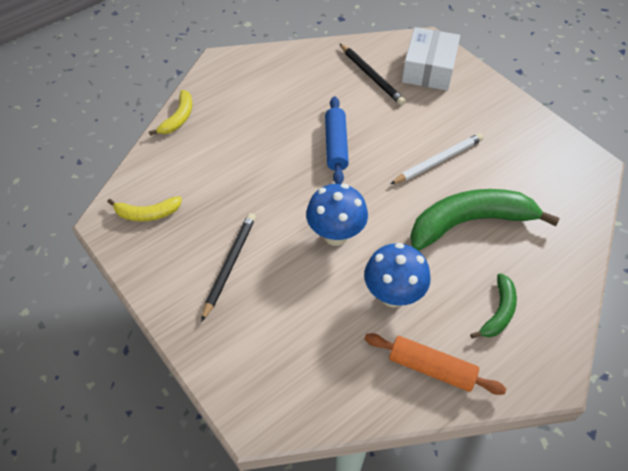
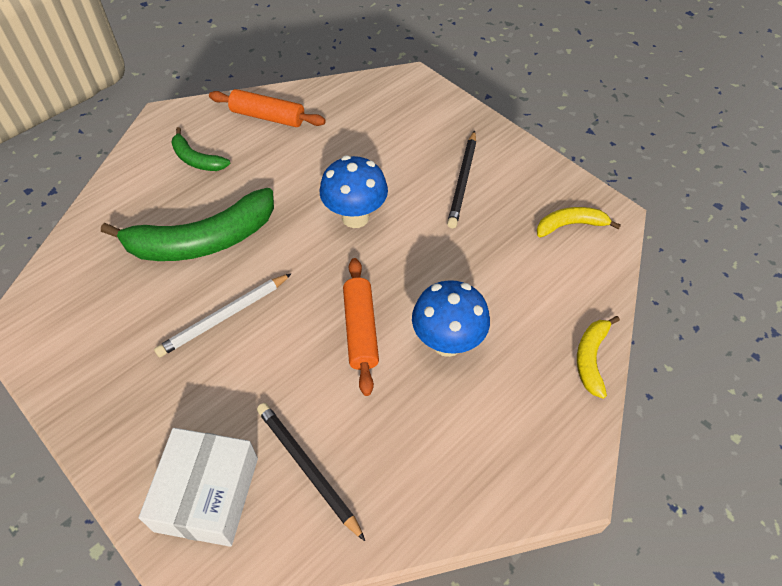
camera: 175 degrees right, 0 degrees up
blue rolling pin [325,96,349,184] -> orange rolling pin [343,258,379,396]
blue mushroom [364,243,431,308] -> blue mushroom moved to [412,280,490,357]
green banana [470,273,517,339] -> green banana turned 75 degrees counterclockwise [171,127,230,171]

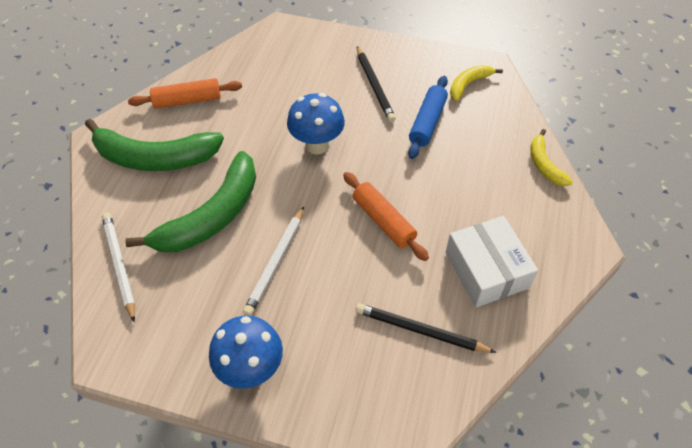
camera: 30 degrees left, 0 degrees up
white box [139,428,258,547] -> white box moved to [446,216,538,307]
green banana [171,127,230,171] -> green banana [85,119,224,171], size x2.00
blue mushroom [412,280,490,357] -> blue mushroom moved to [209,316,283,388]
none -> white pencil [102,212,135,322]
none -> blue rolling pin [408,76,448,159]

